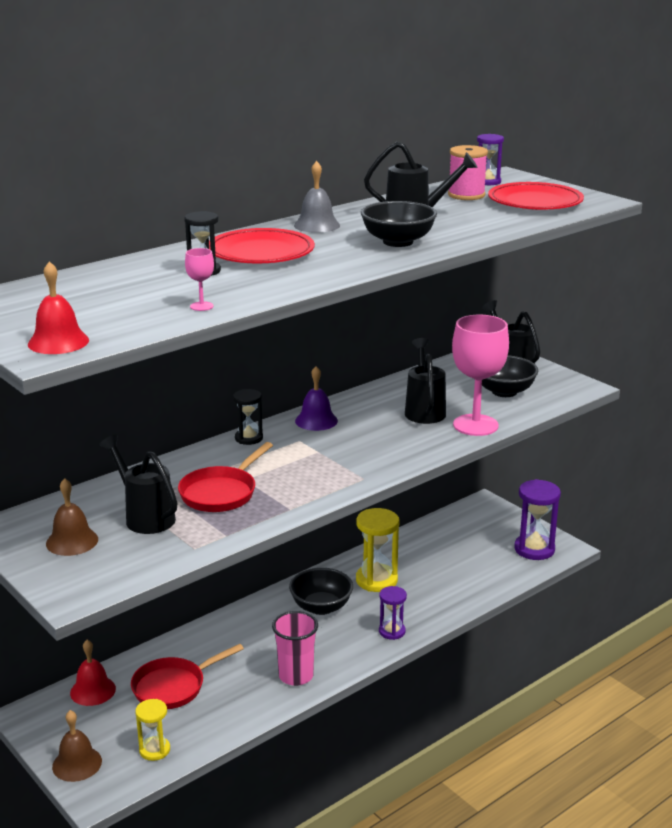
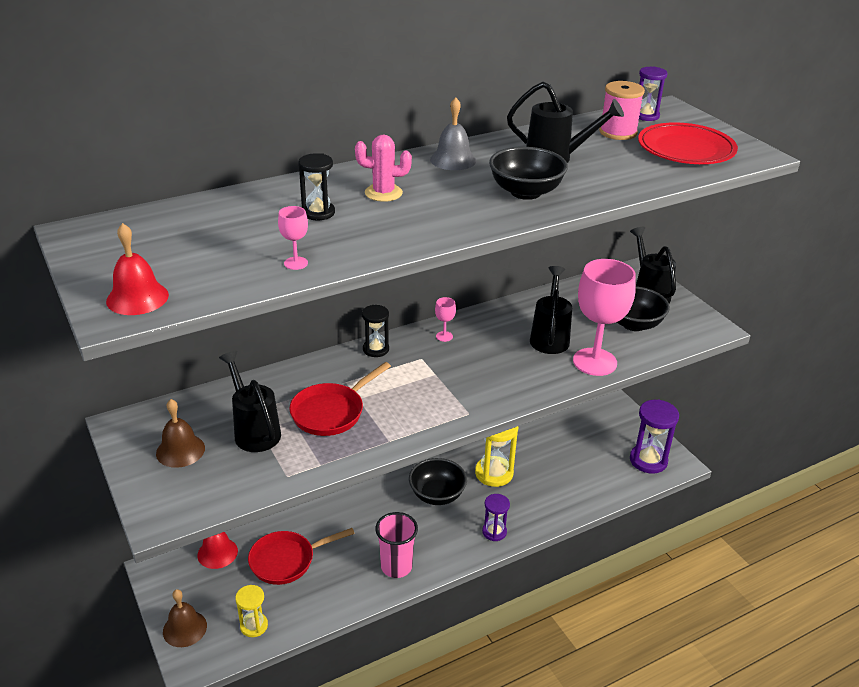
camera: 10 degrees right, 10 degrees up
red plate [209,228,315,263] -> pink cactus [355,134,412,202]
purple bell [295,366,338,431] -> pink goblet [435,297,456,342]

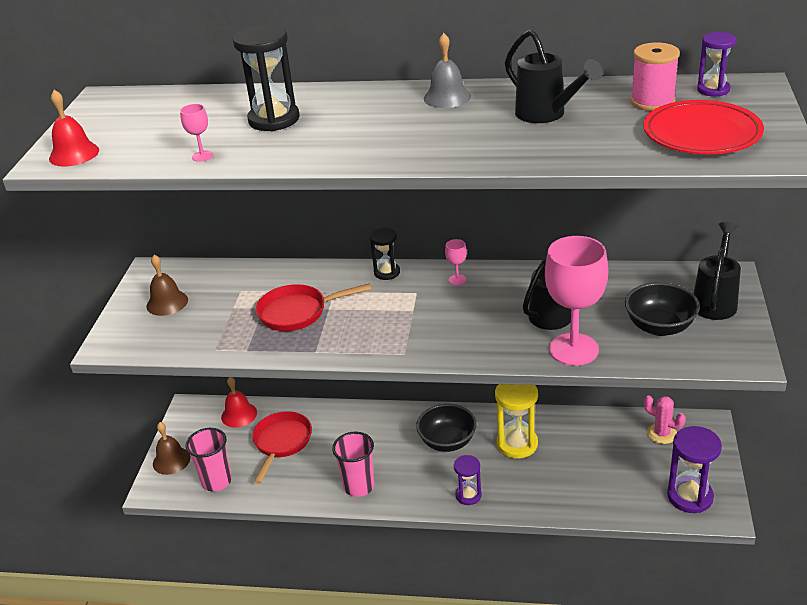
camera: 40 degrees right, 0 degrees up
black watering can [219,351,281,452] -> none
yellow hourglass [235,585,268,637] -> pink cup [185,428,232,491]
red pan [248,528,355,585] -> red pan turned 90 degrees clockwise [252,411,312,484]
black hourglass [298,153,335,220] -> black hourglass [233,25,300,131], size x1.68
pink cactus [355,134,412,202] -> pink cactus moved to [644,395,686,444]
black bowl [489,147,568,200] -> none

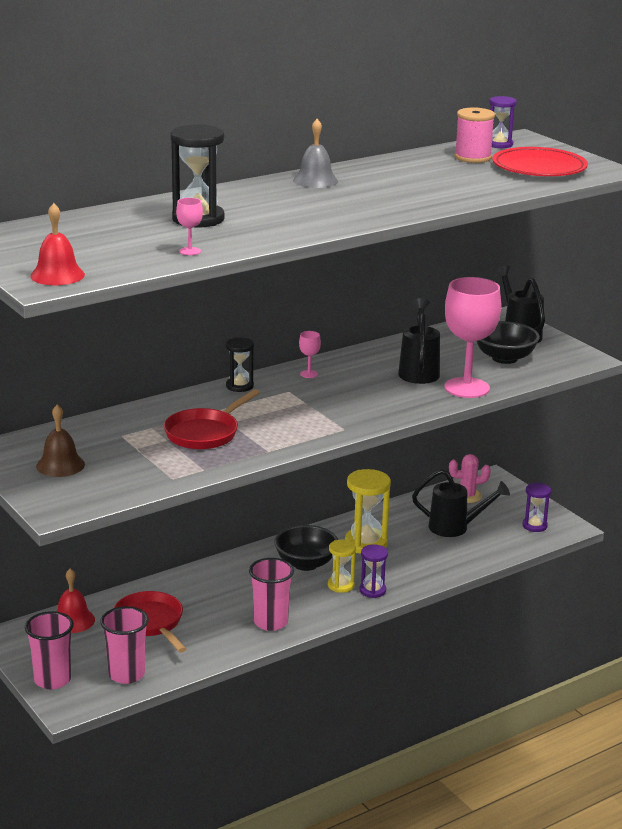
camera: 45 degrees left, 10 degrees down
brown bell [153,422,191,475] -> pink cup [25,611,74,689]
black watering can [505,29,603,123] -> black watering can moved to [412,469,510,537]
purple hourglass [667,426,722,513] -> purple hourglass [522,483,551,532], size x0.60
none -> yellow hourglass [328,540,356,593]

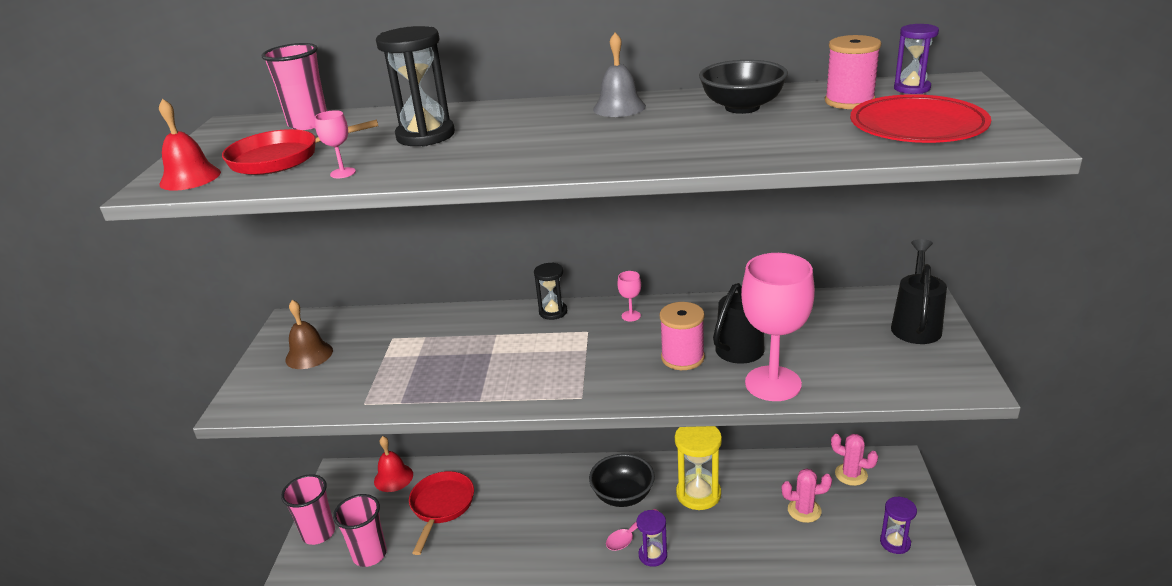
camera: 40 degrees right, 5 degrees up
red pan [164,389,260,450] -> red pan moved to [222,120,378,175]
pink cup [249,558,294,631] -> pink cup moved to [261,43,327,130]
yellow hourglass [328,540,356,593] -> pink spoon [606,509,658,551]
black watering can [412,469,510,537] -> pink cactus [781,468,832,523]
black bowl [477,321,540,364] -> black bowl moved to [699,60,788,114]
none -> pink spool [660,302,705,370]

